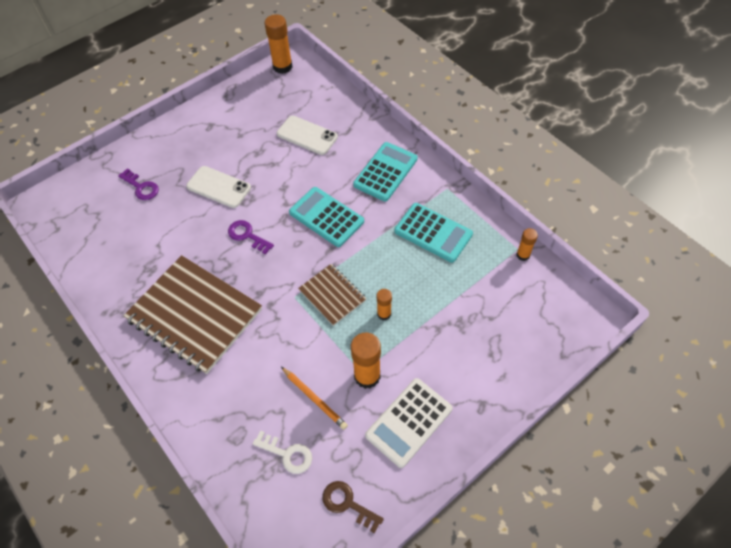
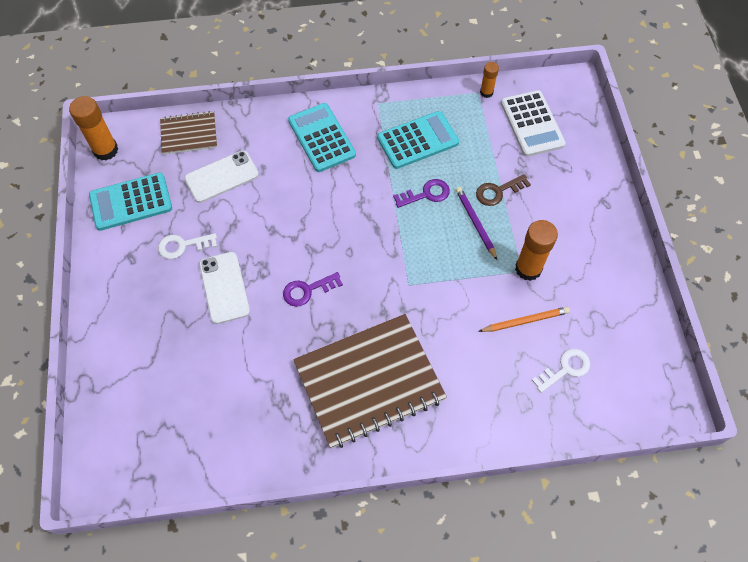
camera: 60 degrees left, 5 degrees up
purple key [118,168,159,200] -> purple key moved to [393,179,450,208]
white phone [186,166,251,208] -> white phone turned 75 degrees counterclockwise [199,252,250,324]
turquoise calculator [289,187,364,247] -> turquoise calculator moved to [89,172,172,231]
brown notebook [298,264,366,326] -> brown notebook moved to [160,111,217,155]
brown key [323,481,384,533] -> brown key moved to [476,174,531,206]
white calculator [365,378,453,468] -> white calculator moved to [501,90,566,157]
orange glue stick [377,289,392,320] -> purple pencil [456,187,498,261]
none -> white key [158,233,217,259]

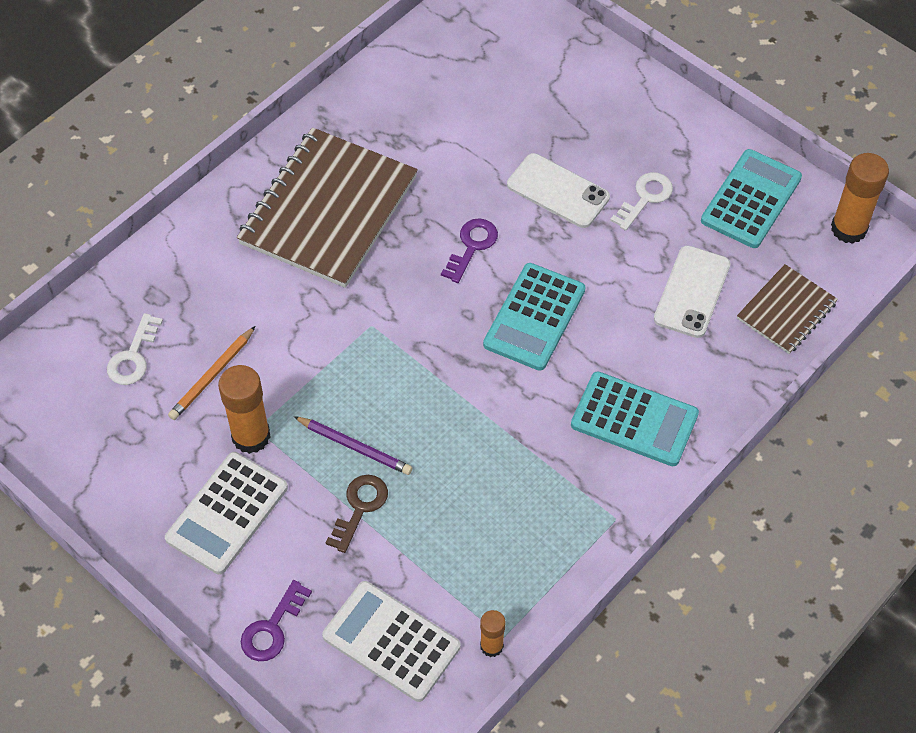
camera: 140 degrees right, 5 degrees down
turquoise calculator [377,111,459,169] -> turquoise calculator moved to [483,263,585,371]
purple key [393,179,450,208] -> purple key moved to [241,580,312,661]
none -> white calculator [165,452,288,575]

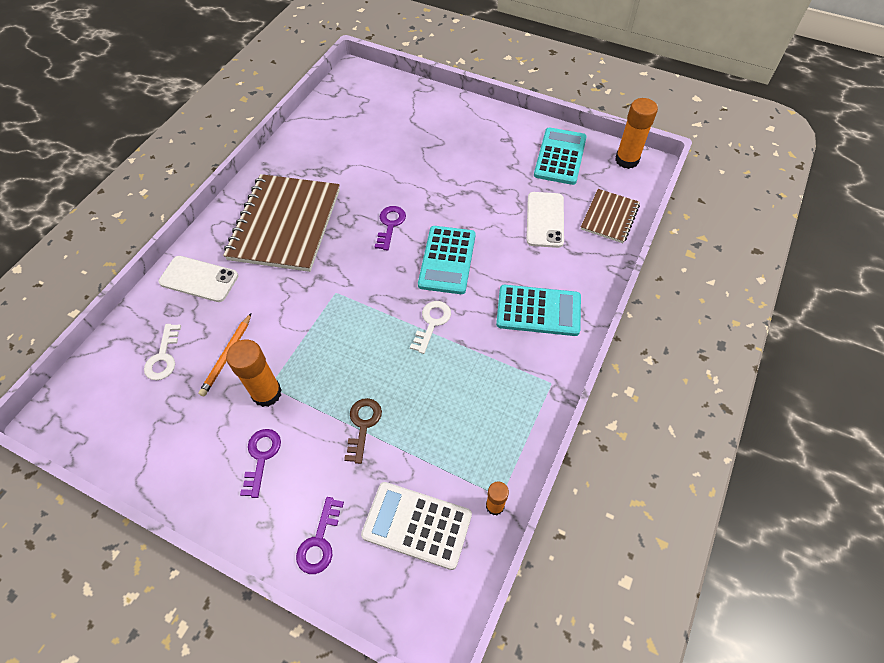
camera: 15 degrees left, 0 degrees up
white calculator [165,452,288,575] -> purple key [240,429,281,498]
purple pencil [293,416,412,475] -> none
white phone [507,153,610,228] -> white phone moved to [159,256,238,302]
white key [610,172,673,231] -> white key moved to [410,301,451,354]

